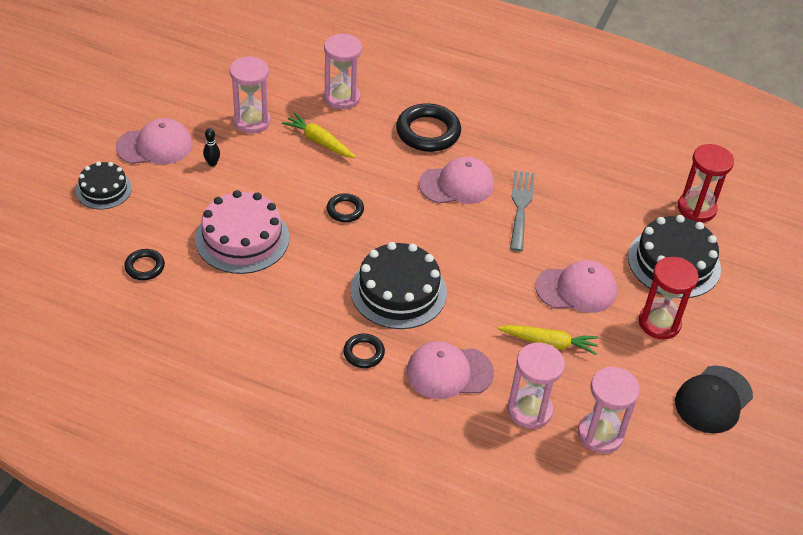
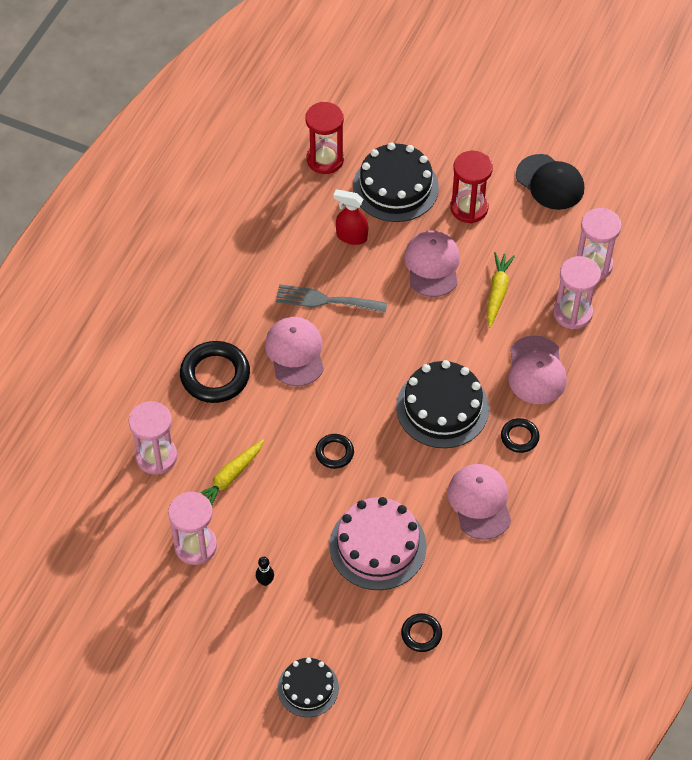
camera: 85 degrees left, 10 degrees up
pink cap [116,118,193,164] -> pink cap moved to [448,464,511,540]
none -> red spray bottle [333,189,368,245]

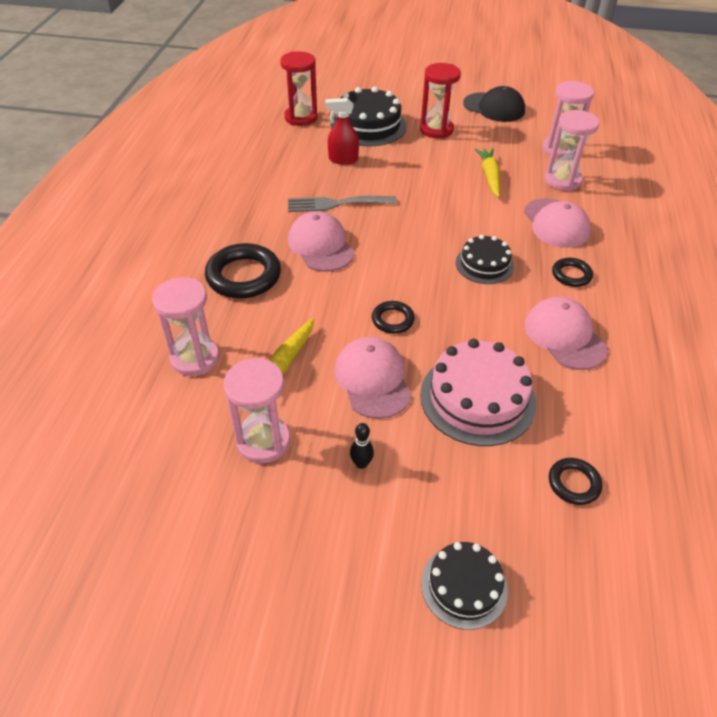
camera: 15 degrees left, 10 degrees down
black cake [396,360,489,448] -> black cake [456,235,514,284], size x0.60
pink cap [404,230,460,297] -> pink cap moved to [335,337,412,419]

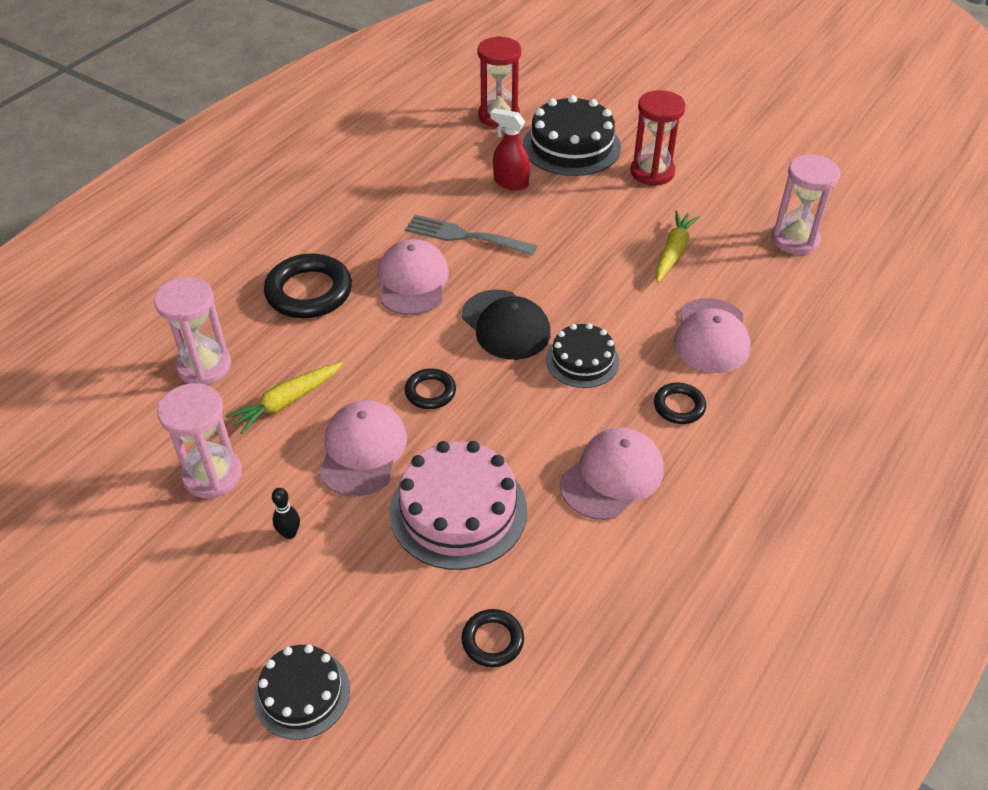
camera: 25 degrees right, 0 degrees up
black cap [463,86,525,122] -> black cap moved to [462,290,551,360]
pink cap [525,297,608,370] -> pink cap turned 45 degrees clockwise [560,427,664,520]
pink hourglass [545,110,599,191] -> none

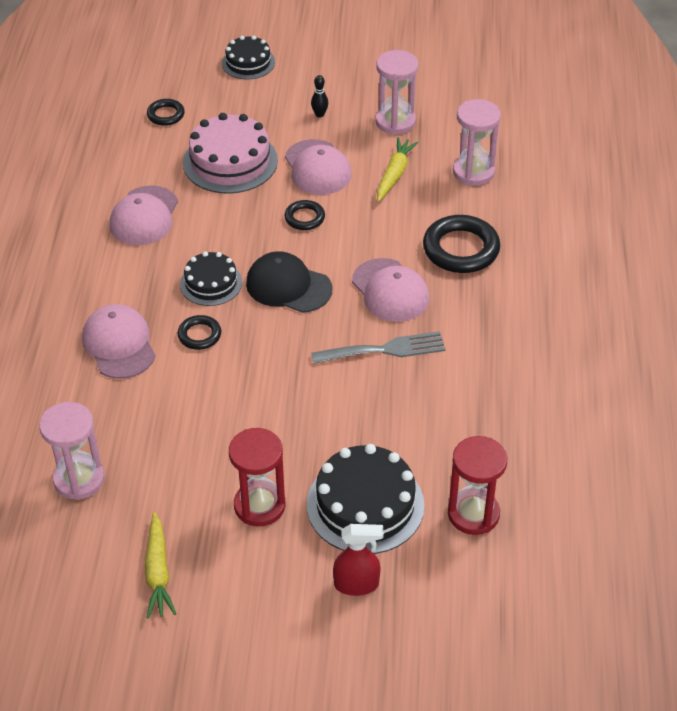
camera: 150 degrees right, 0 degrees up
red spray bottle [490,108,530,190] -> red spray bottle moved to [333,524,384,596]
black ring [654,383,706,424] -> black ring moved to [178,315,221,350]
yellow carrot [655,211,700,282] -> yellow carrot moved to [145,512,176,619]

